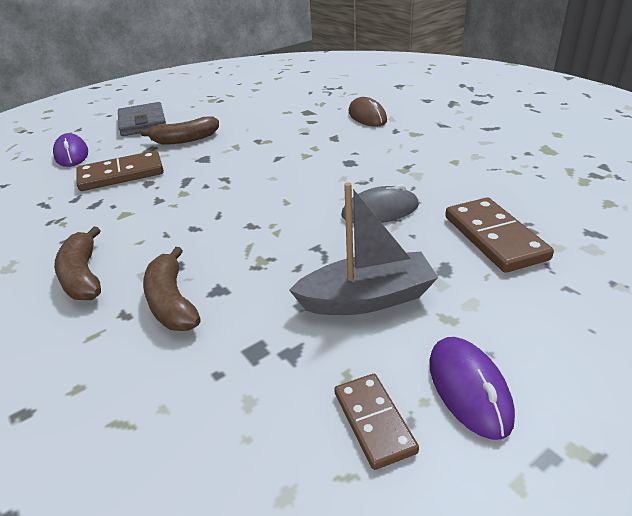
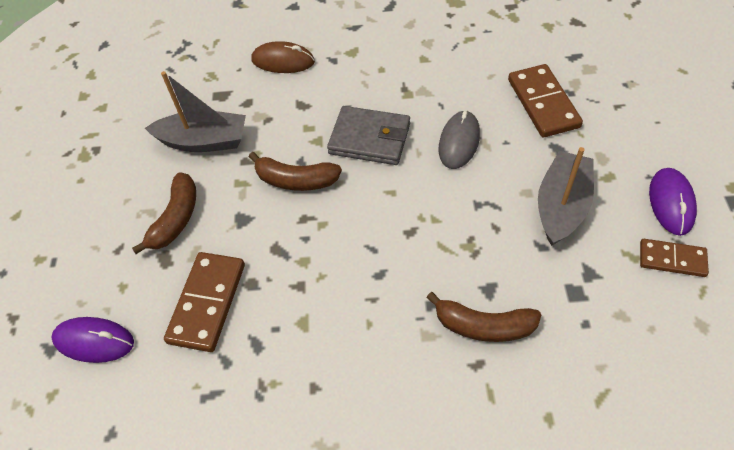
camera: 55 degrees left, 20 degrees up
brown banana [54,227,101,300] -> brown banana moved to [249,152,342,191]
grey wallet [118,102,166,136] -> grey wallet moved to [327,106,410,165]
purple mouse [429,337,515,440] -> purple mouse turned 75 degrees clockwise [649,168,697,236]
brown domino [445,198,554,273] -> brown domino turned 60 degrees clockwise [508,64,583,137]
none -> grey boat [145,71,246,152]

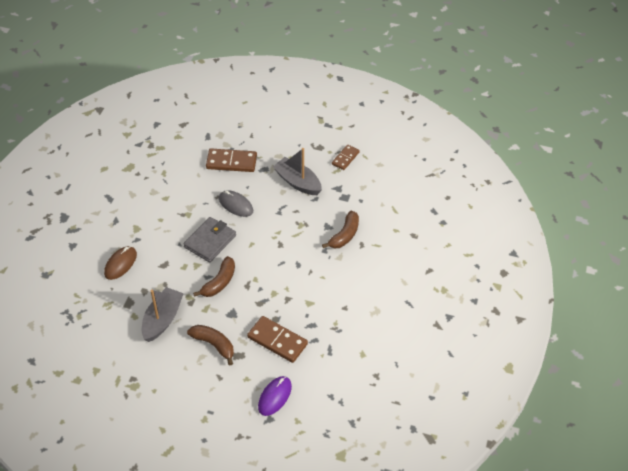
camera: 75 degrees left, 5 degrees down
purple mouse [649,168,697,236] -> none

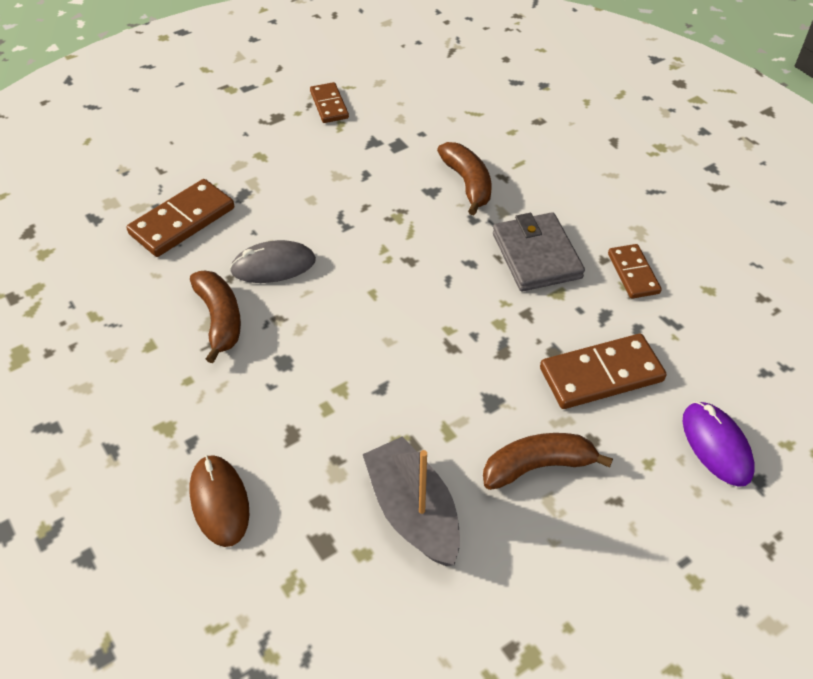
camera: 50 degrees left, 0 degrees up
grey wallet [183,217,236,262] -> grey wallet moved to [493,212,585,291]
brown banana [193,256,235,297] -> brown banana moved to [190,271,241,363]
grey boat [273,148,322,195] -> none
none -> brown domino [608,244,662,299]

